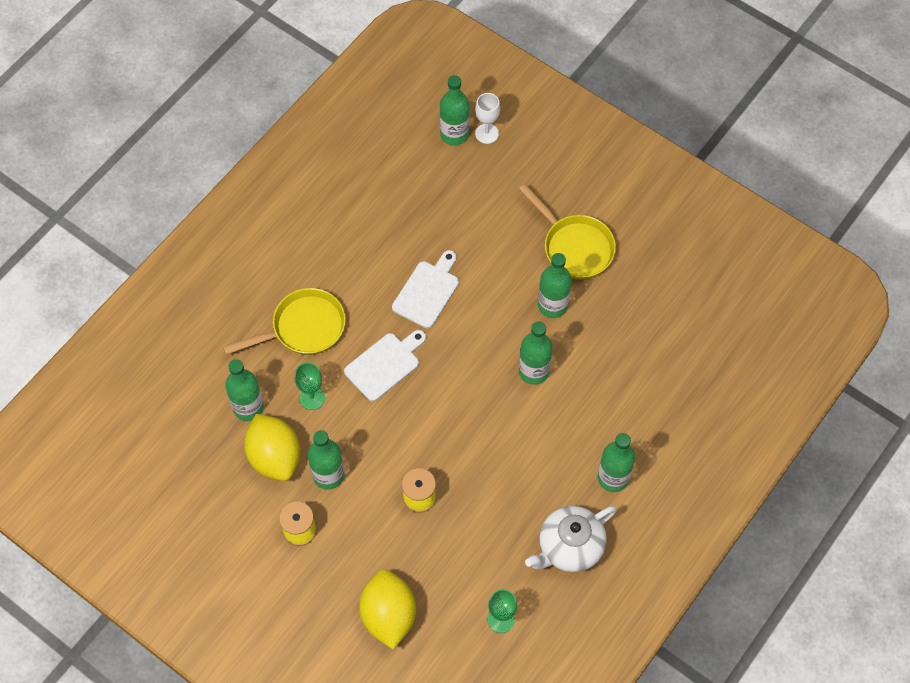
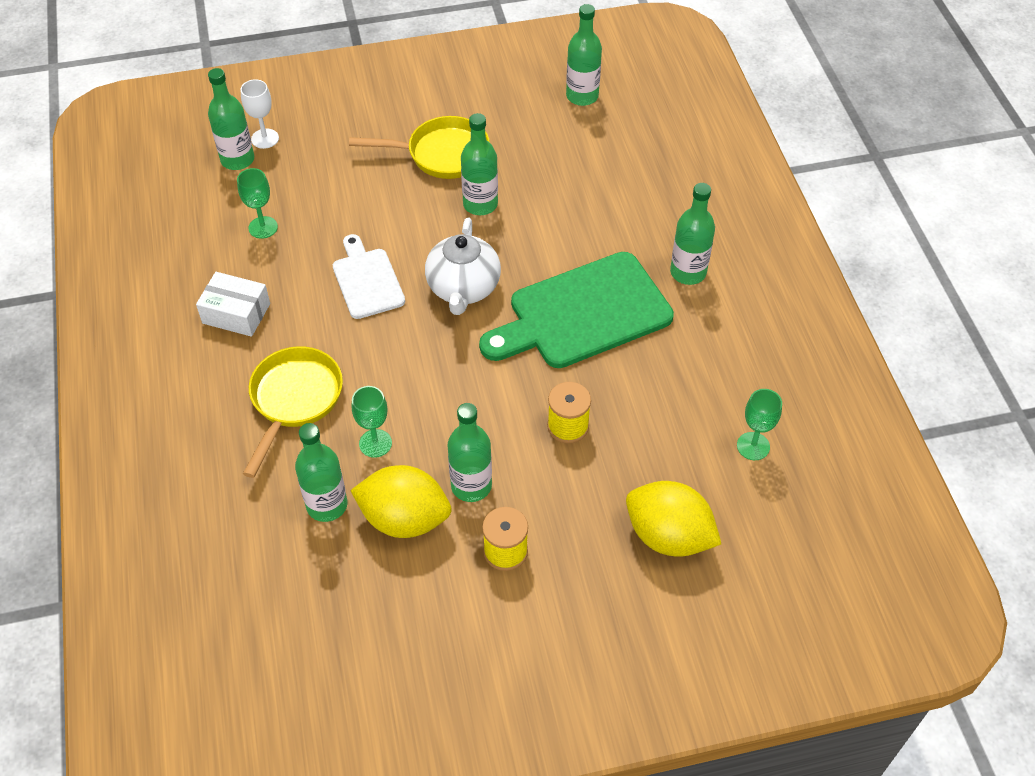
camera: 50 degrees left, 10 degrees down
white cutting board [344,330,426,402] -> none
green bottle [519,321,553,385] -> green bottle moved to [566,4,602,106]
white teapot [525,506,617,572] -> white teapot moved to [425,218,501,315]
none -> white box [196,272,270,337]
none -> green goblet [237,168,278,239]
none -> green cutting board [479,252,674,368]

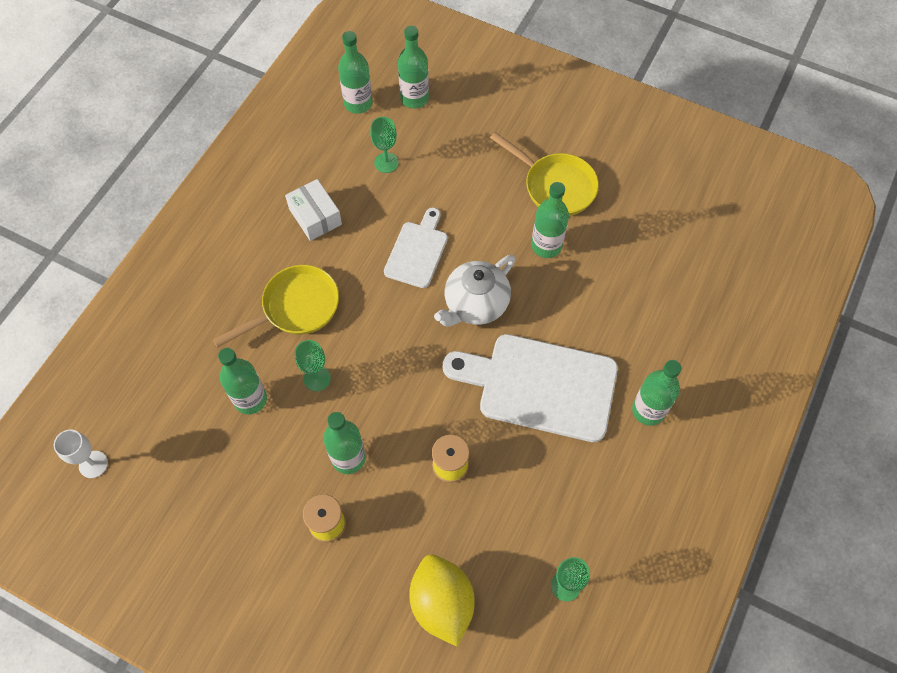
camera: 40 degrees right, 10 degrees up
white goblet [241,79,279,149] -> white goblet moved to [54,430,108,478]
yellow lemon [350,465,451,538] -> none
green cutting board [479,252,674,368] -> white cutting board [443,334,618,442]
green bottle [566,4,602,106] -> green bottle moved to [338,31,372,114]

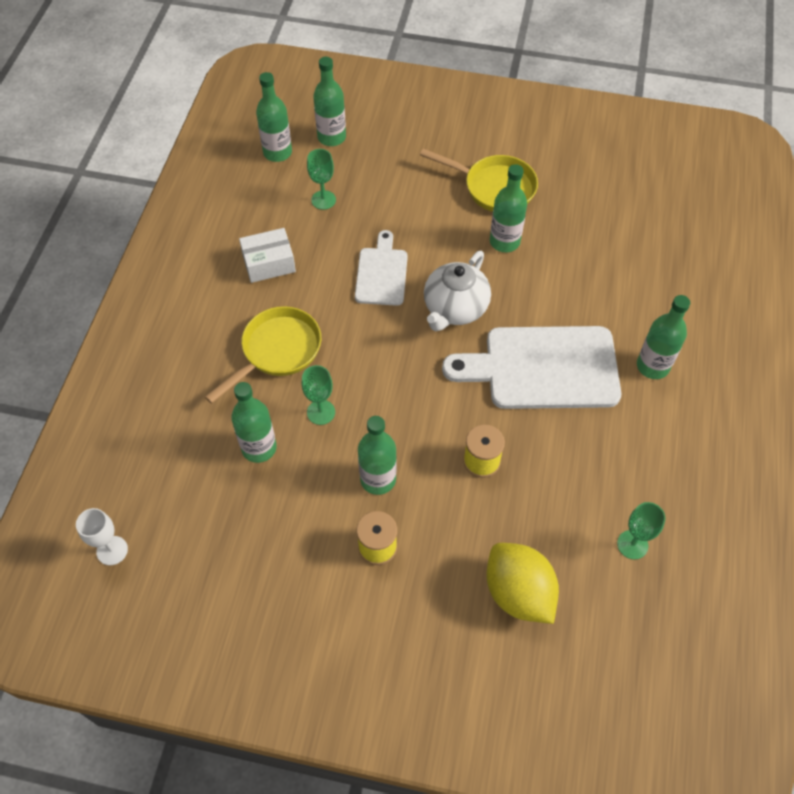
camera: 15 degrees left, 5 degrees down
white box [285,179,342,241] -> white box turned 60 degrees counterclockwise [239,228,296,283]

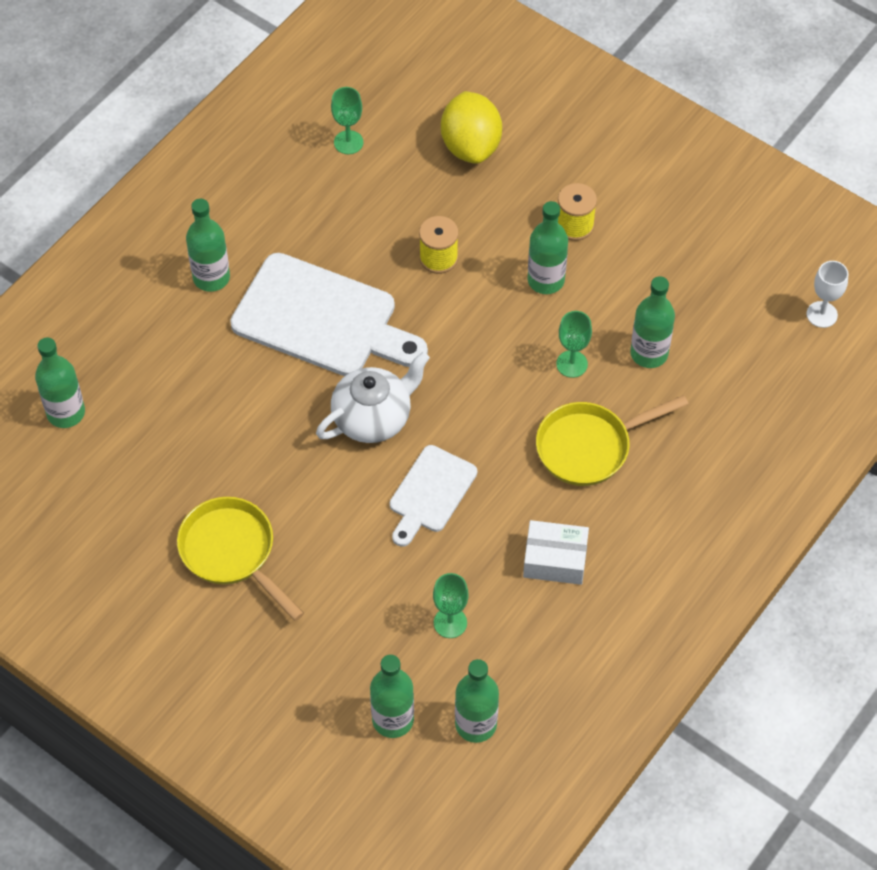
camera: 155 degrees left, 0 degrees up
green bottle [490,164,527,252] -> green bottle moved to [35,337,85,428]

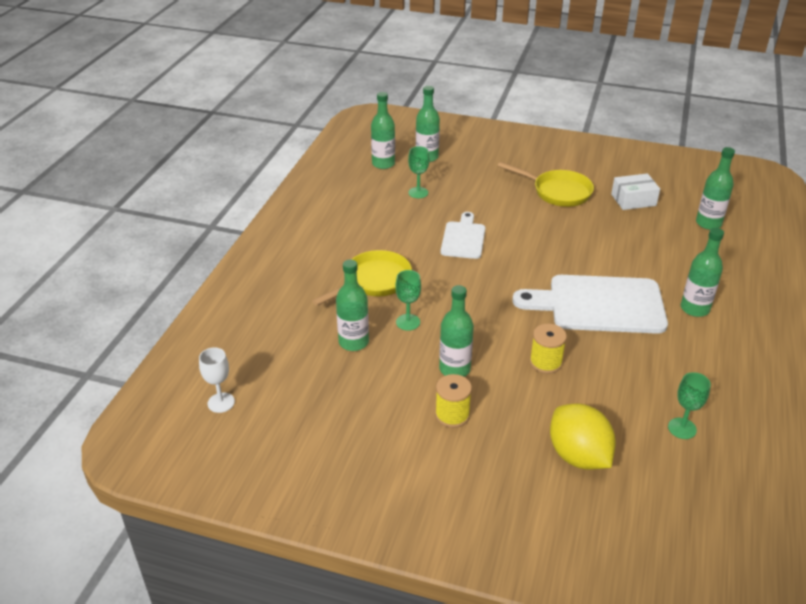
camera: 160 degrees right, 20 degrees down
white teapot [316,352,430,443] -> none
white box [523,520,589,585] -> white box moved to [611,173,660,210]

